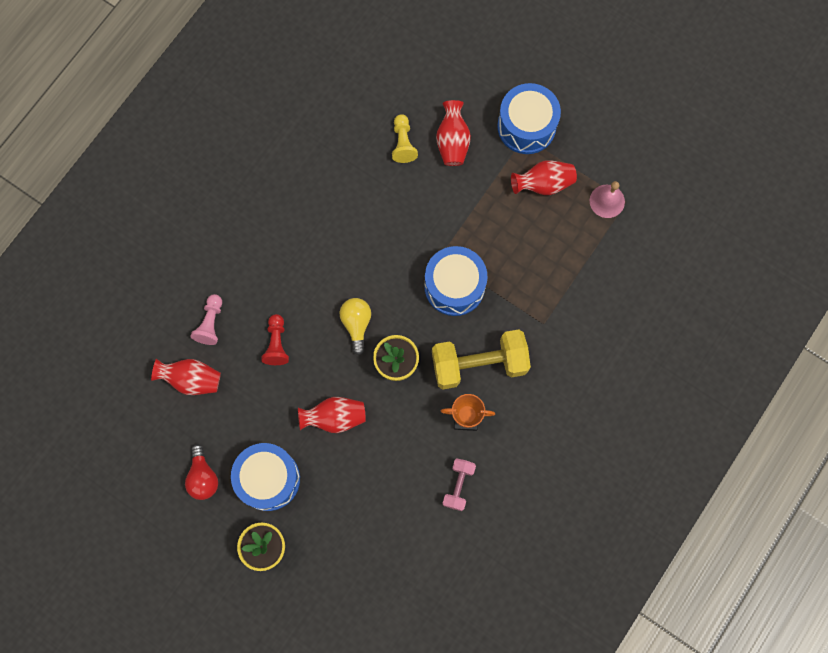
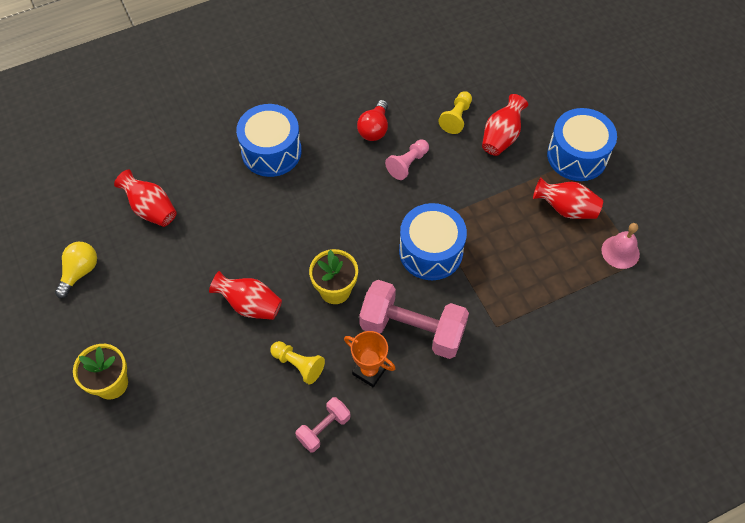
camera: 30 degrees right, 15 degrees down
red light bulb [185,444,218,500] -> red light bulb moved to [357,100,388,141]
pink pawn [190,294,222,345] -> pink pawn moved to [385,139,429,180]
blue drum [231,443,300,511] -> blue drum moved to [236,104,302,177]
red pawn [261,314,289,365] -> none
yellow light bulb [340,298,371,355] -> yellow light bulb moved to [55,242,97,298]
yellow dumbbell [432,329,531,389] -> pink dumbbell [359,280,469,359]
none -> yellow pawn [270,341,325,385]

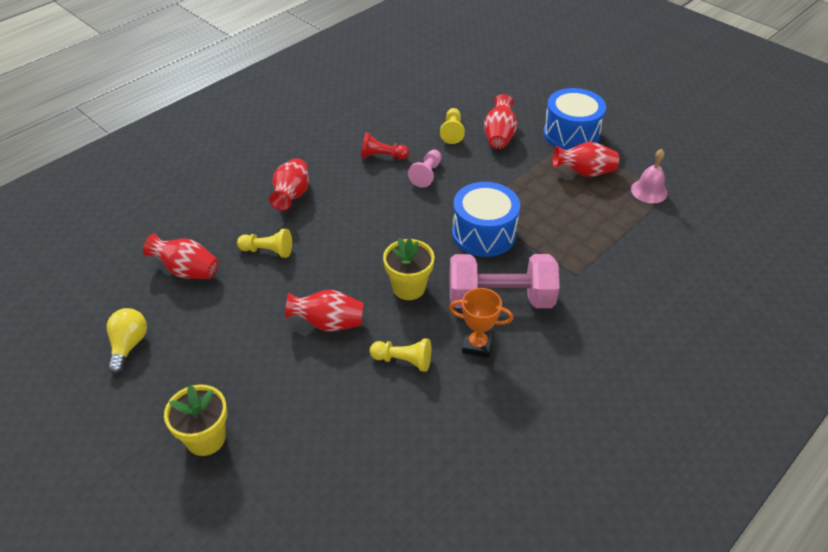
camera: 20 degrees left, 15 degrees down
blue drum [236,104,302,177] -> red vase [269,158,309,211]
pink dumbbell [296,397,351,452] -> none
red light bulb [357,100,388,141] -> red pawn [361,133,409,160]
none -> yellow pawn [237,229,292,258]

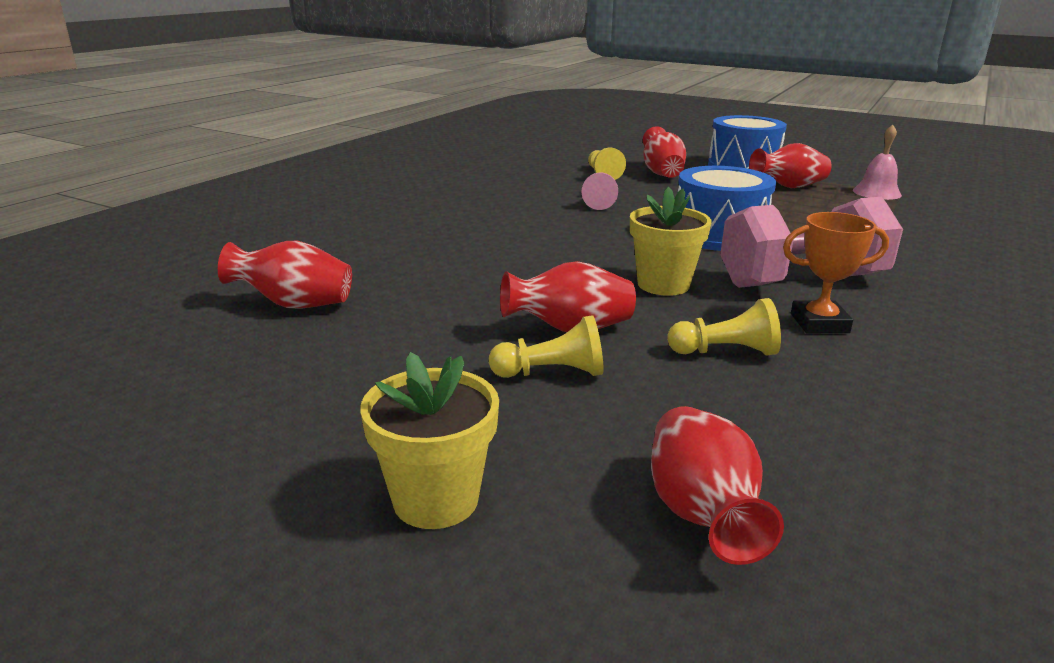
camera: 15 degrees left, 20 degrees down
yellow light bulb [107,308,147,374] -> none
yellow pawn [237,229,292,258] -> yellow pawn moved to [489,315,604,378]
red vase [269,158,309,211] -> red vase moved to [651,406,784,565]
red pawn [361,133,409,160] -> none

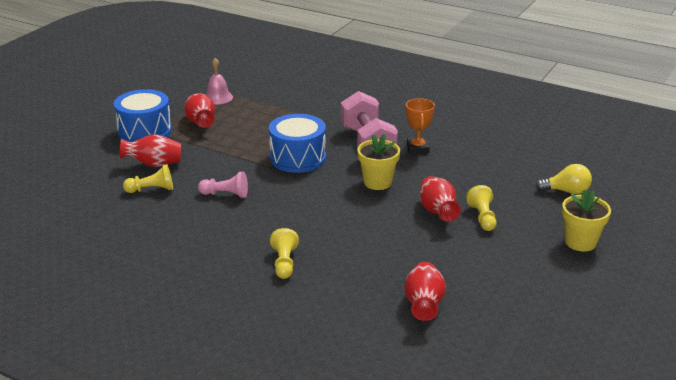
camera: 90 degrees left, 5 degrees up
red vase [651,406,784,565] -> yellow light bulb [535,164,592,194]
yellow pawn [668,298,781,355] -> yellow pawn moved to [270,228,299,279]

